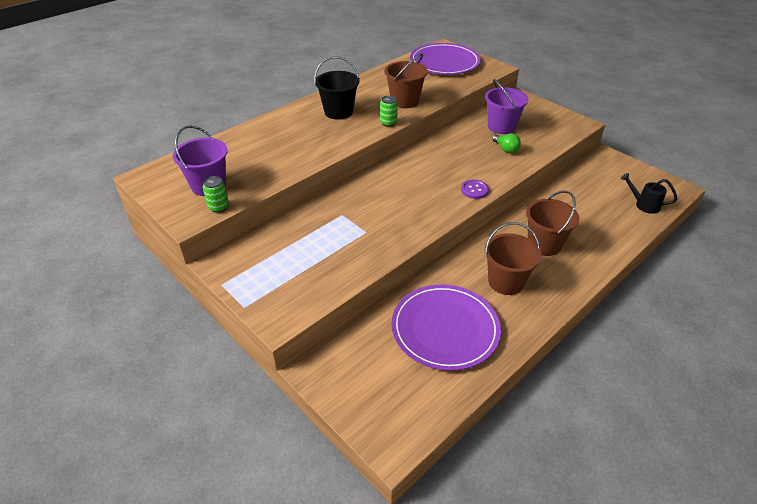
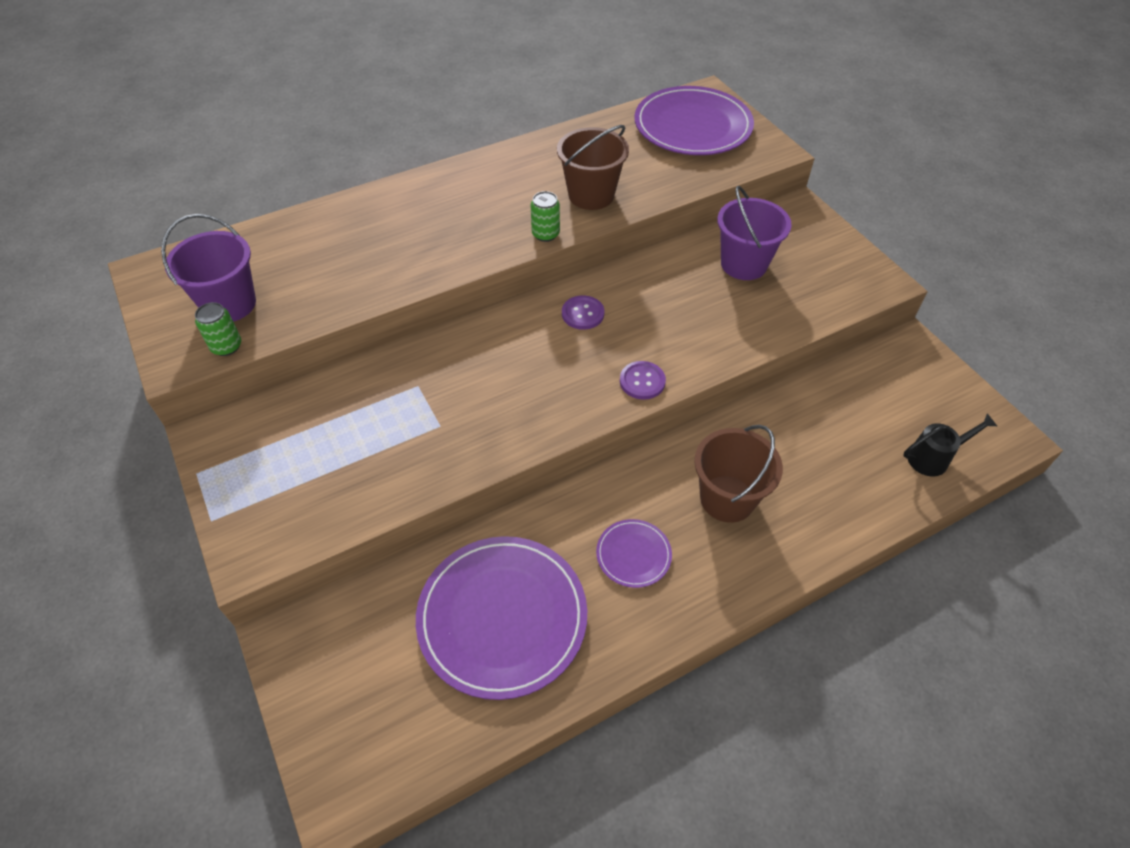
camera: 15 degrees right, 10 degrees up
black bucket [314,56,360,119] -> none
brown bucket [485,222,541,295] -> purple plate [596,519,672,588]
green light bulb [493,133,521,153] -> none
black watering can [621,173,677,214] -> black watering can turned 120 degrees clockwise [903,413,997,477]
none -> purple button [562,295,604,330]

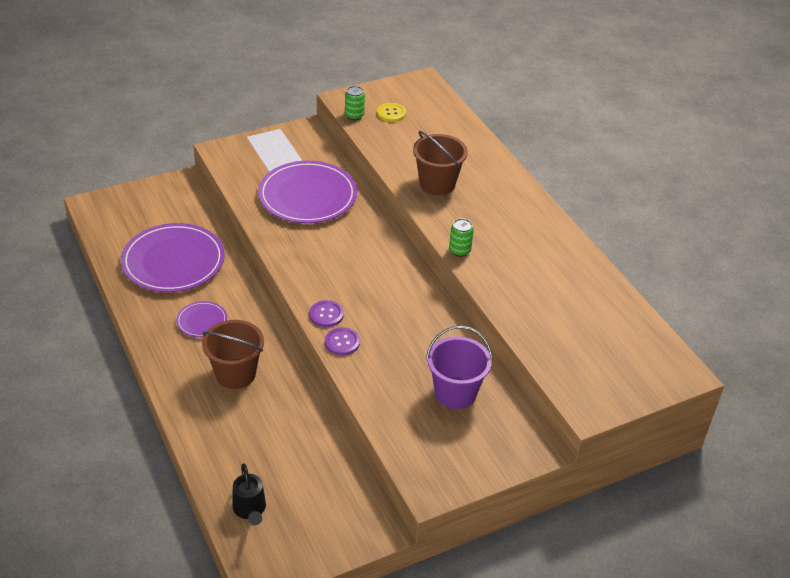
camera: 90 degrees right, 10 degrees down
purple bucket [161,214,256,322] -> yellow button [377,103,406,122]
brown bucket [557,125,629,210] -> brown bucket moved to [413,131,468,195]
purple button [562,295,604,330] -> purple button moved to [325,327,360,356]
purple plate [634,86,754,155] -> purple plate moved to [258,161,357,223]

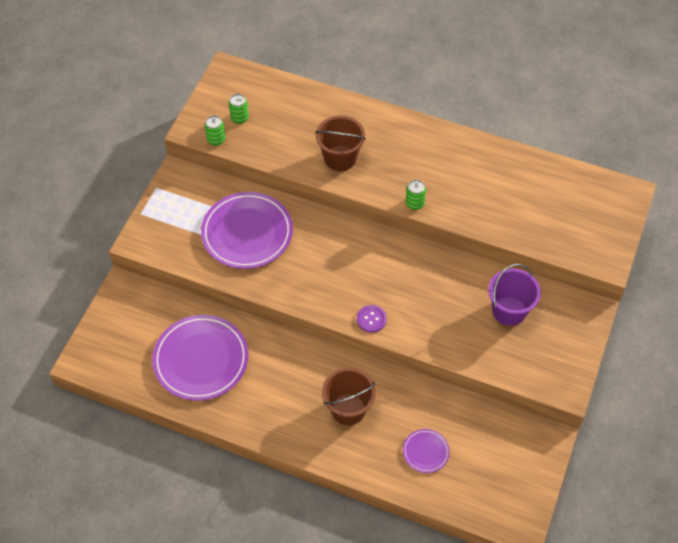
camera: 40 degrees left, 15 degrees up
purple plate [176,301,227,337] -> purple plate moved to [403,429,450,473]
black watering can [233,463,266,525] -> none
purple button [325,327,360,356] -> none
yellow button [377,103,406,122] -> green can [229,94,249,124]

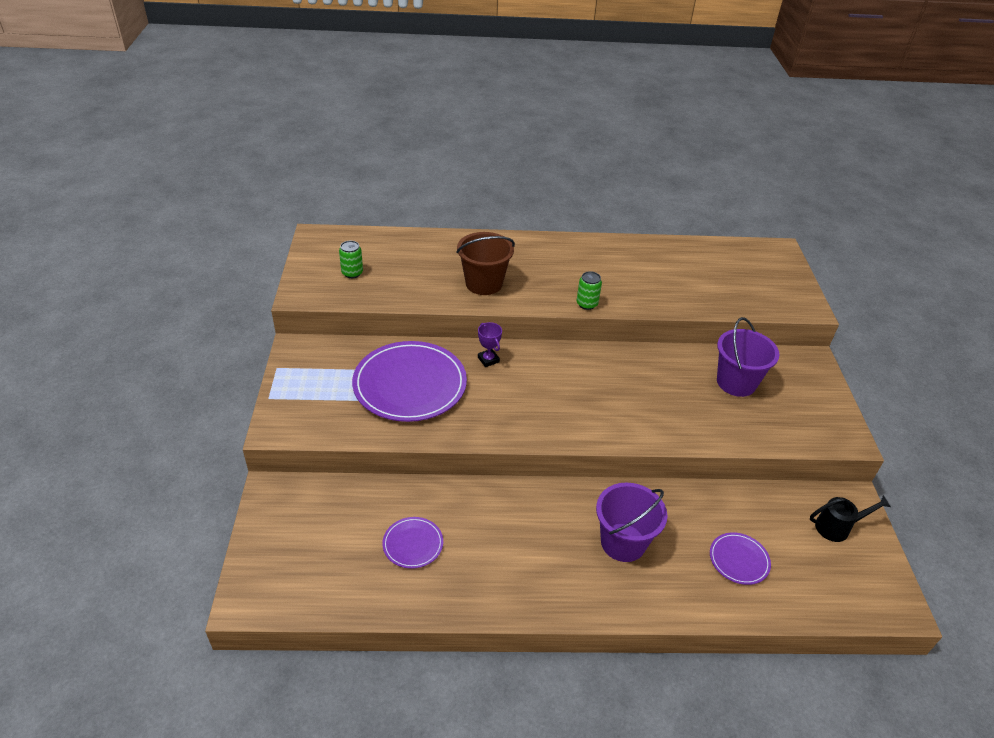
camera: 25 degrees left, 15 degrees down
purple plate [152,315,248,401] -> purple plate [382,517,443,569], size x0.47
green can [205,116,225,146] -> none
brown bucket [322,368,376,425] -> purple bucket [596,483,667,562]
purple button [357,305,387,333] -> none
none -> purple trophy [478,322,502,367]
none -> black watering can [810,495,891,542]

